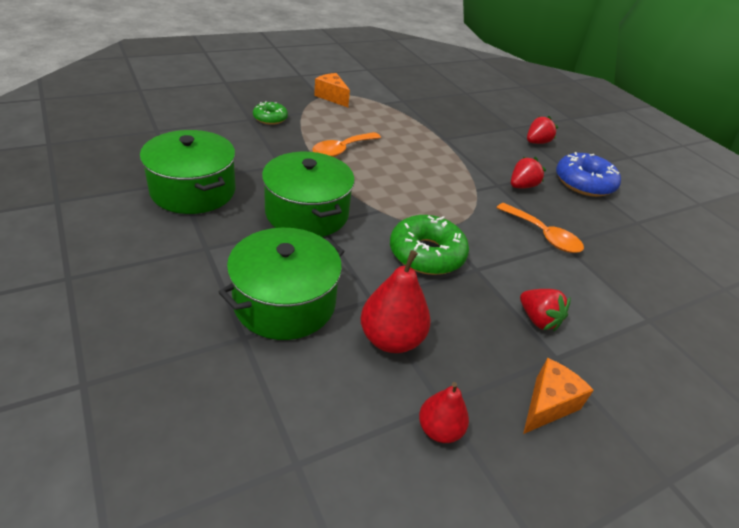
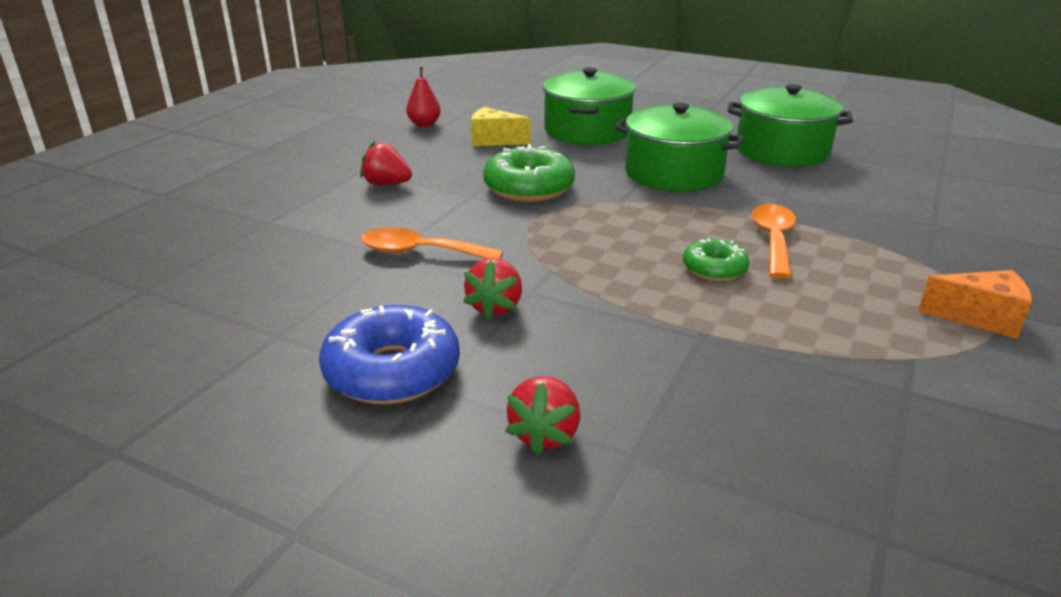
camera: 150 degrees right, 10 degrees down
green donut [253,101,288,125] -> green donut moved to [683,239,750,281]
red pear [361,250,431,353] -> yellow cheese [471,107,531,146]
orange cheese [523,358,594,434] -> none

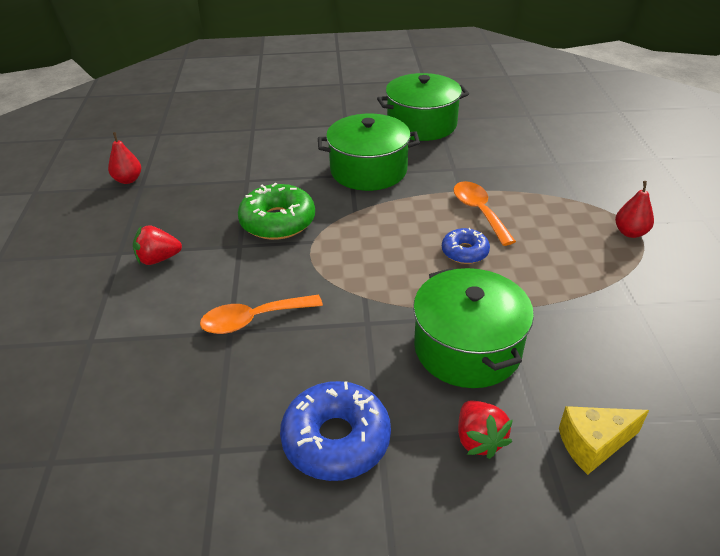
camera: 30 degrees left, 10 degrees up
red strawberry [463,258,522,320] -> none
yellow cheese [471,107,531,146] -> yellow cheese moved to [559,406,649,475]
green pot [543,67,636,145] -> green pot moved to [413,268,534,388]
green donut [683,239,750,281] -> blue donut [442,228,490,264]
orange cheese [918,270,1032,339] -> red pear [615,181,654,238]

